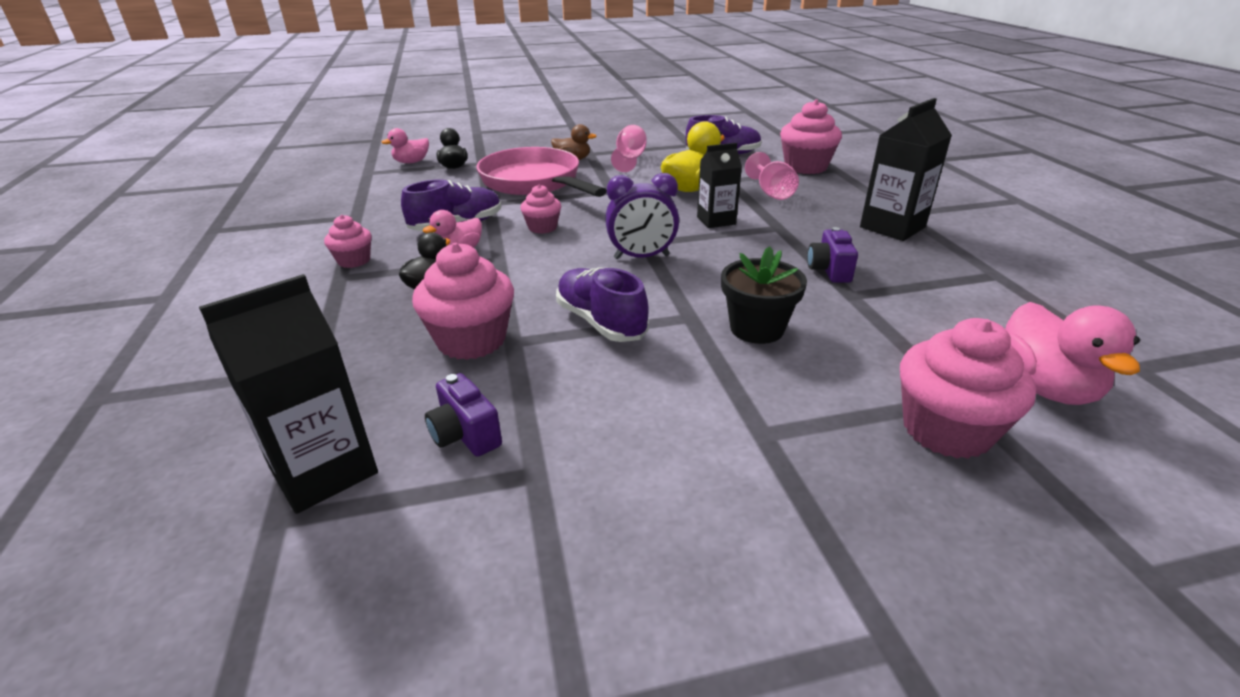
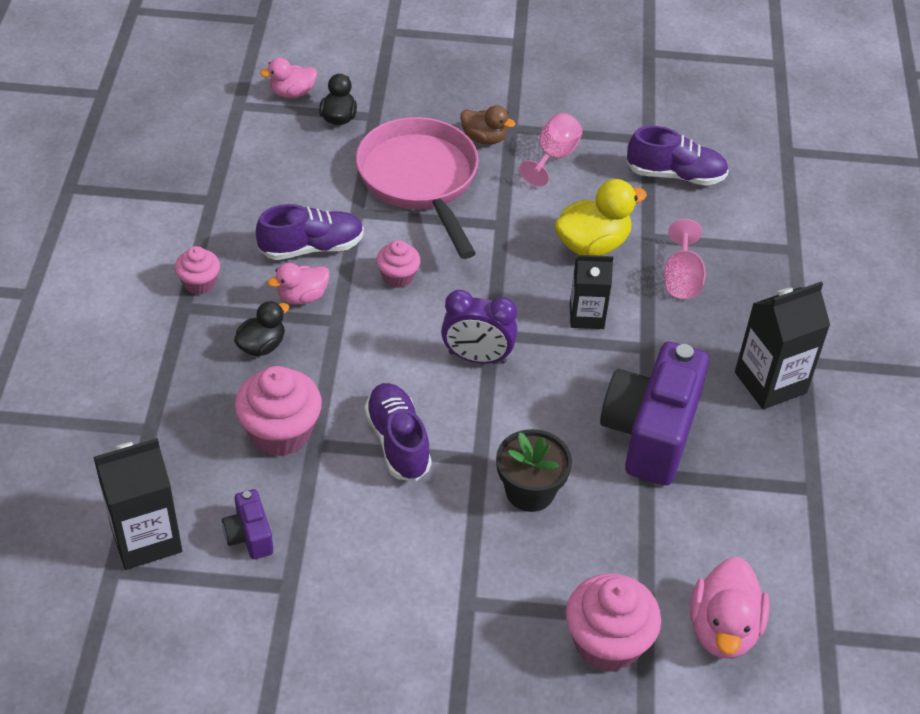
camera: 15 degrees right, 15 degrees up
pink cupcake [780,100,842,174] -> none
purple camera [807,227,858,283] -> purple camera [600,342,709,485], size x2.20

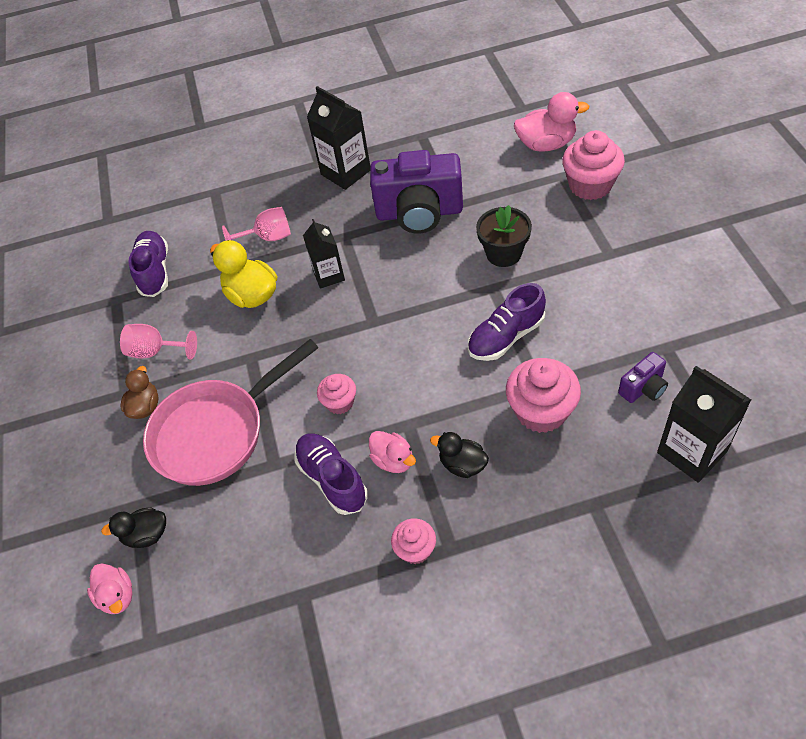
camera: 100 degrees left, 5 degrees up
purple clock [441,290,517,364] -> none

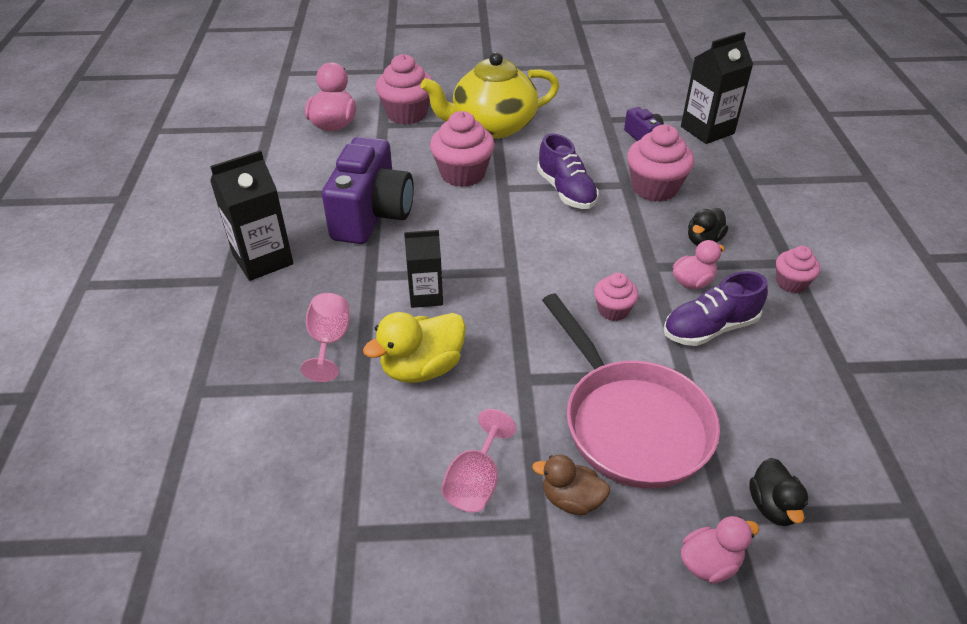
camera: 85 degrees left, 10 degrees down
pink duck [87,563,132,614] -> pink duck moved to [681,516,759,584]
purple shoe [128,231,168,297] -> none
black flower pot [476,205,532,267] -> pink cupcake [430,111,495,187]
none -> yellow teapot [421,52,559,138]

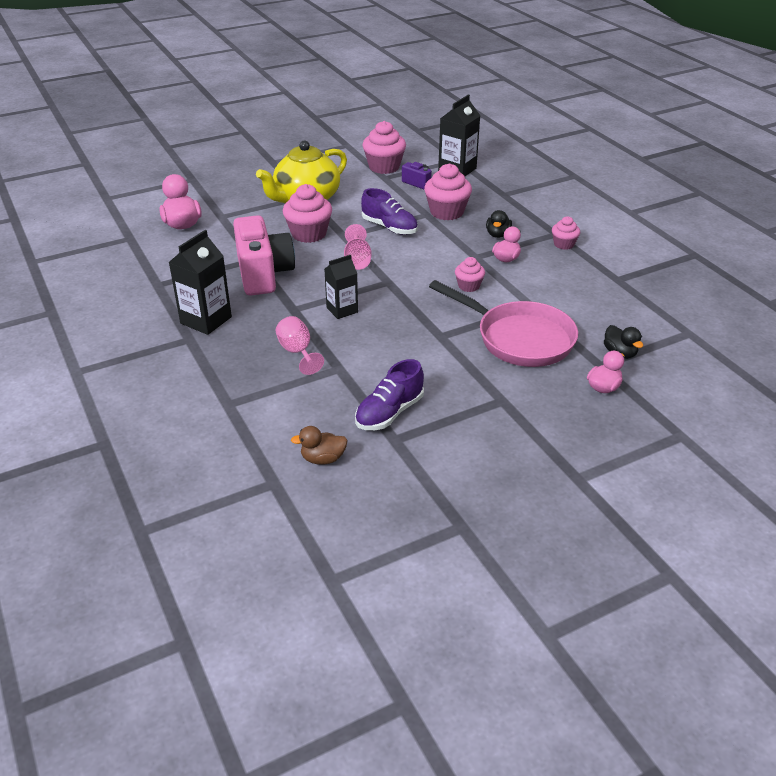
camera: 25 degrees left, 5 degrees down
purple camera [322,137,414,244] -> pink camera [233,215,295,296]
yellow duck [363,312,466,383] -> none
pink cupcake [376,54,433,125] -> pink cupcake moved to [362,121,406,174]
pink goblet [441,409,516,512] -> pink goblet moved to [344,224,372,270]
brown duck [532,454,610,515] -> brown duck moved to [291,426,348,465]
purple shoe [663,271,768,346] -> purple shoe moved to [355,359,424,430]

